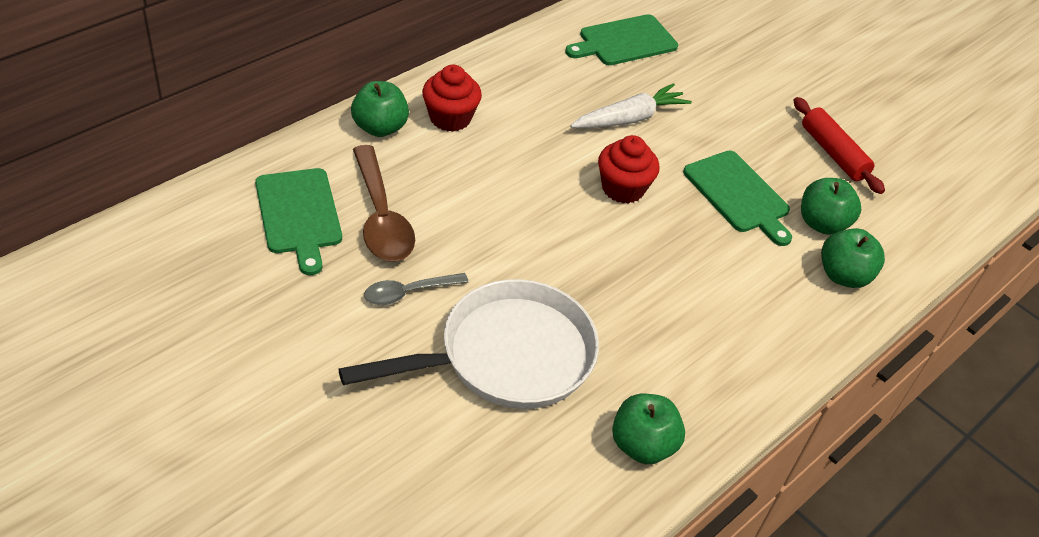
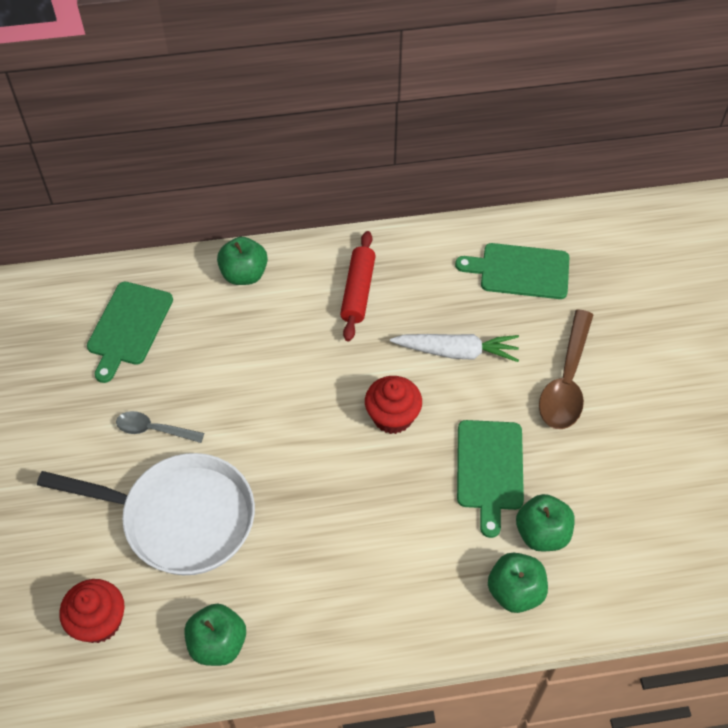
camera: 40 degrees right, 10 degrees up
brown spoon [353,145,415,261] -> brown spoon moved to [539,309,593,429]
red cupcake [422,65,482,132] -> red cupcake moved to [59,579,125,643]
red rolling pin [793,97,885,194] -> red rolling pin moved to [340,231,376,341]

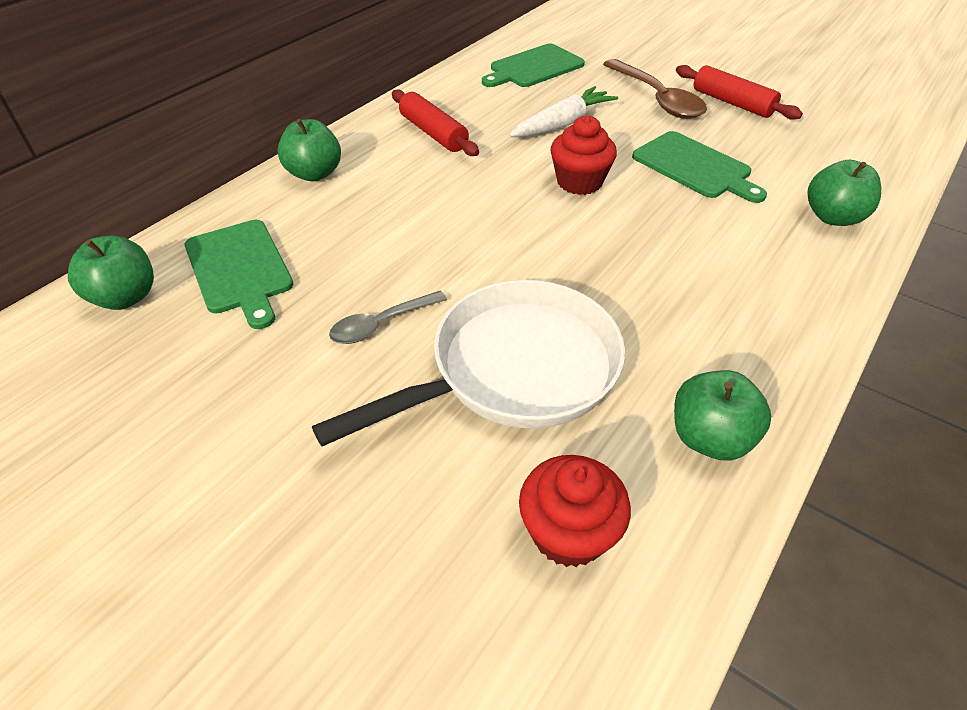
camera: 45 degrees left, 10 degrees down
green apple [516,494,575,551] -> green apple moved to [68,236,154,310]
none -> red rolling pin [676,65,803,120]

